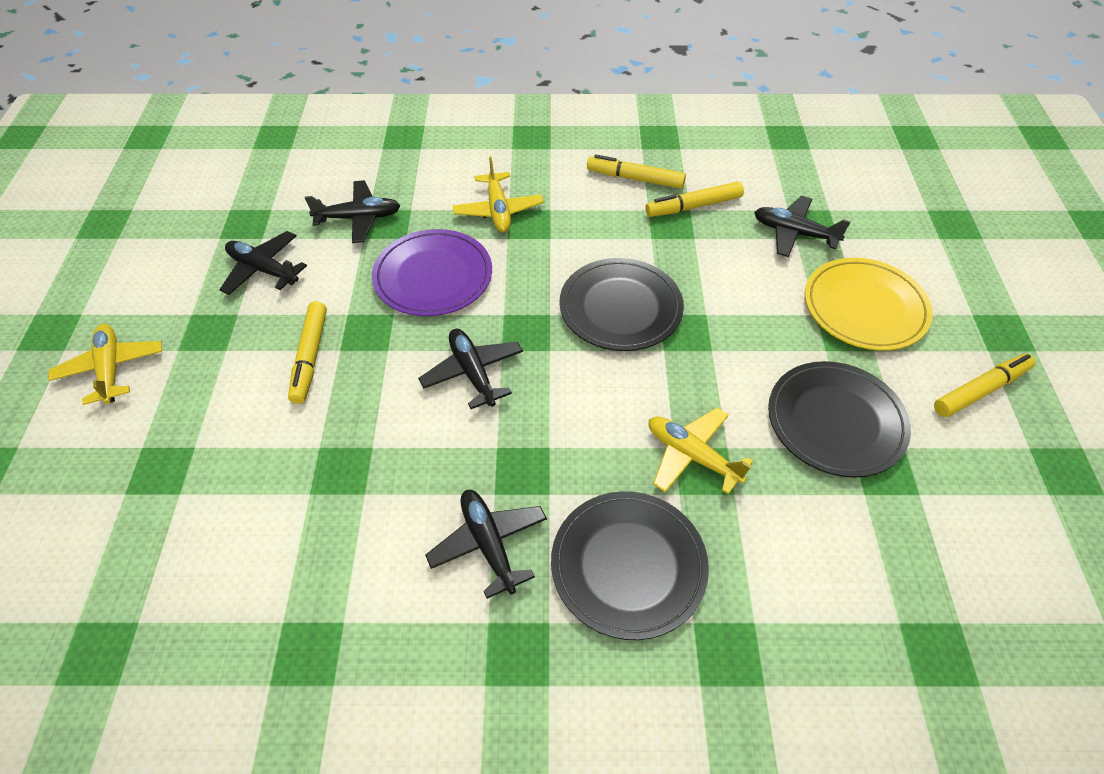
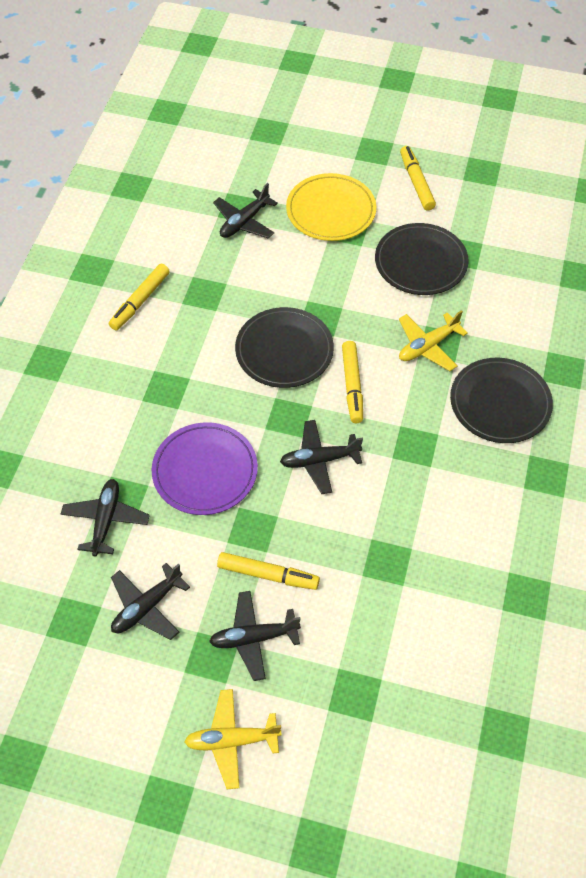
camera: 75 degrees left, 5 degrees up
black plane [425,490,547,599] -> black plane moved to [209,591,301,681]
yellow plane [453,157,544,232] -> none
yellow marker [645,182,744,217] -> yellow marker moved to [342,341,363,423]

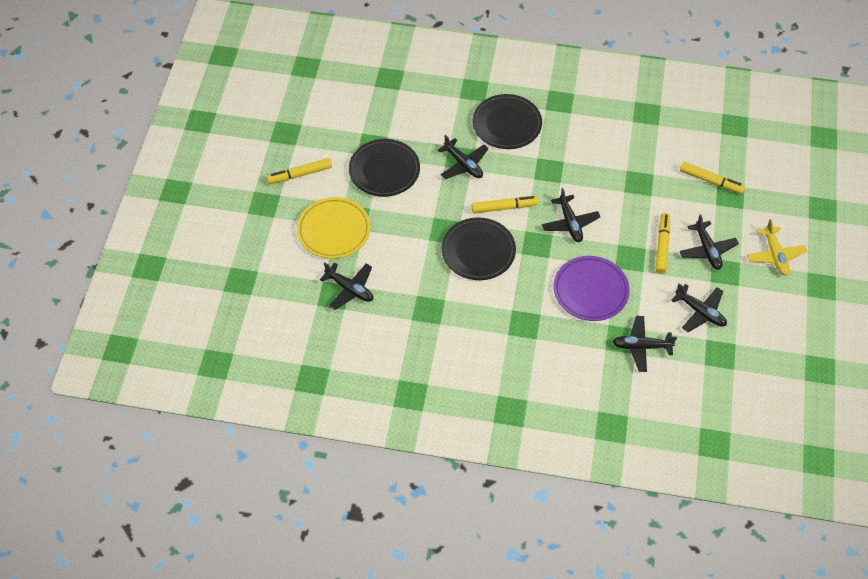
camera: 95 degrees left, 0 degrees up
yellow marker [109,264,170,330] -> yellow marker moved to [680,162,745,194]
yellow plane [399,310,468,371] -> black plane [438,135,488,179]

